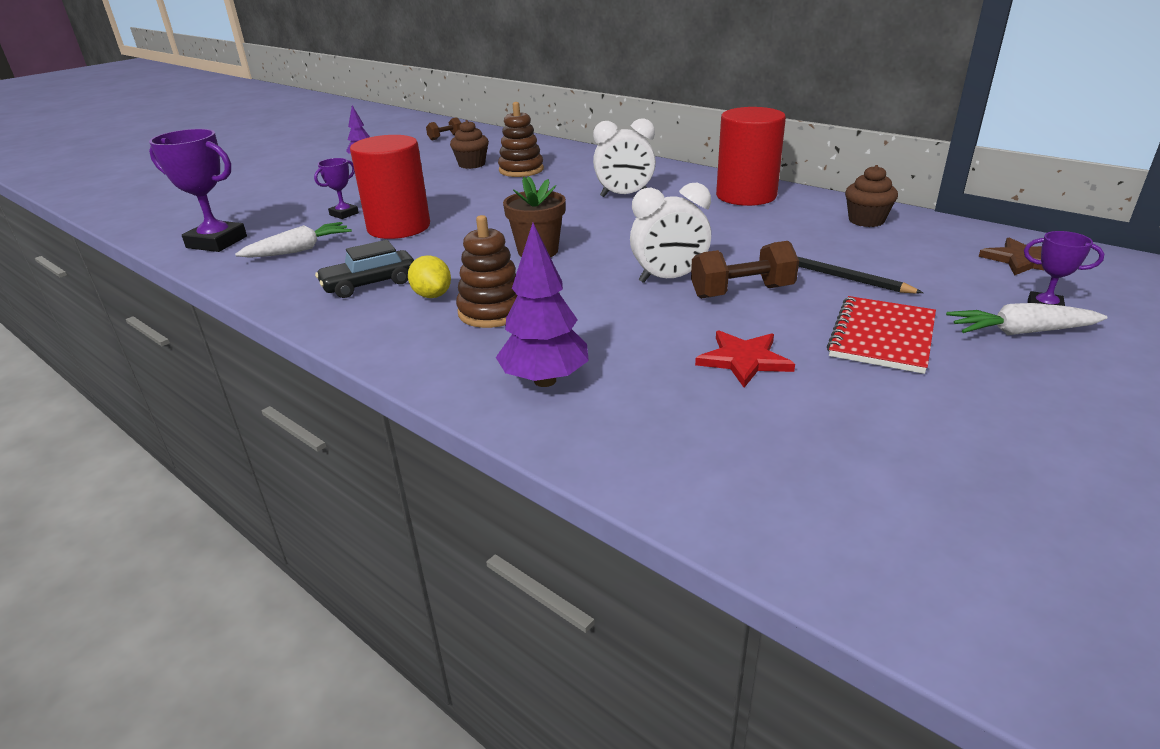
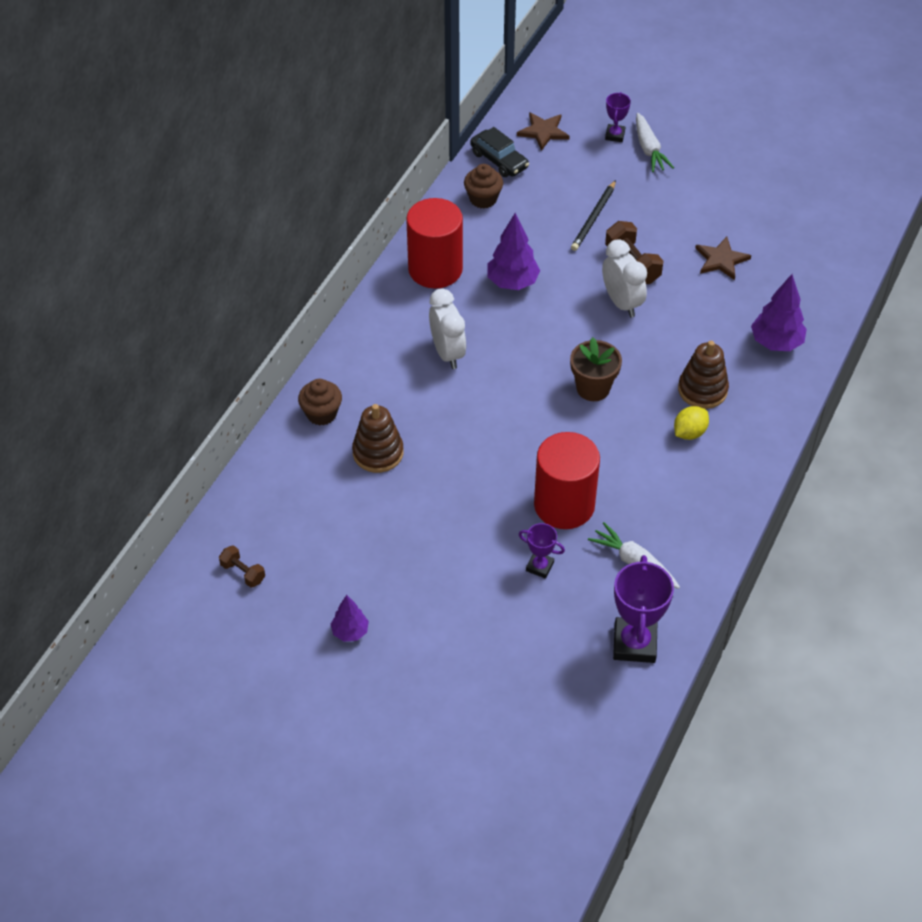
camera: 105 degrees left, 20 degrees up
black car [315,240,414,298] -> black car moved to [470,127,529,177]
brown cupcake [450,120,489,169] -> brown cupcake moved to [298,379,342,426]
red star [695,331,795,388] -> brown star [695,237,751,280]
red notebook [827,296,936,374] -> none
none -> purple tree [487,213,540,290]

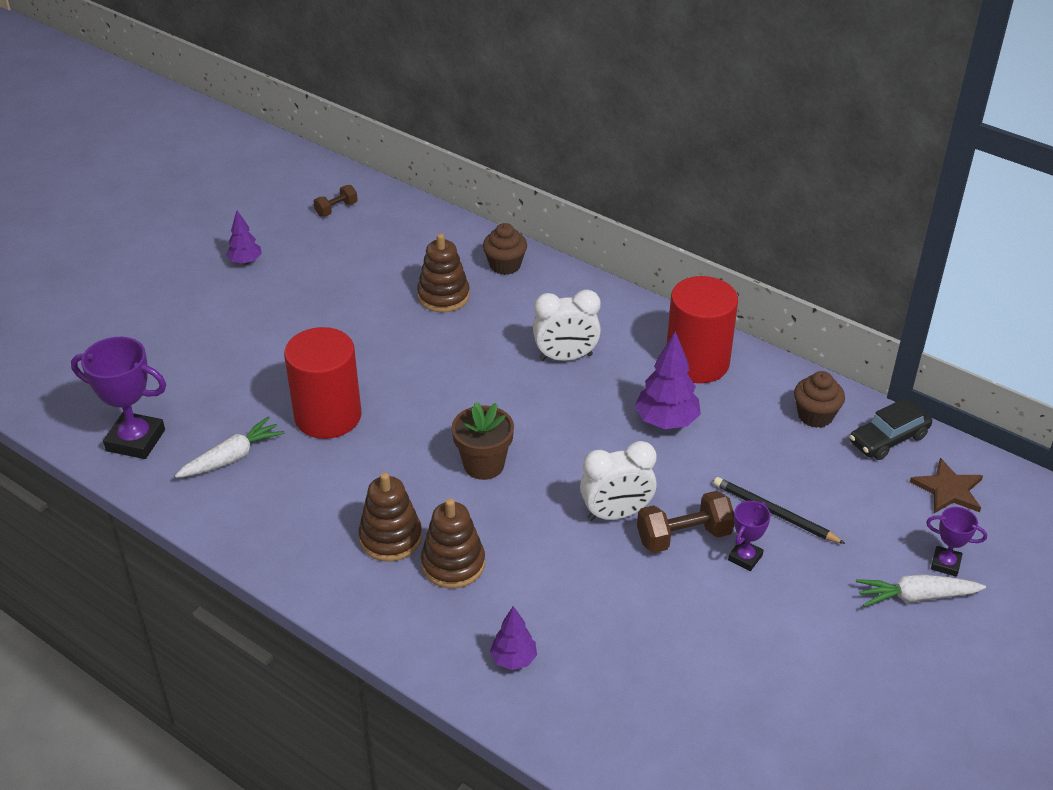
camera: 100 degrees right, 10 degrees down
purple trophy [519,523,565,579] -> purple trophy moved to [728,501,771,571]
yellow lemon [674,406,709,440] -> brown stacking toy [358,472,422,562]
brown star [695,237,751,280] -> none
purple tree [751,274,807,351] -> purple tree [490,606,537,670], size x0.61

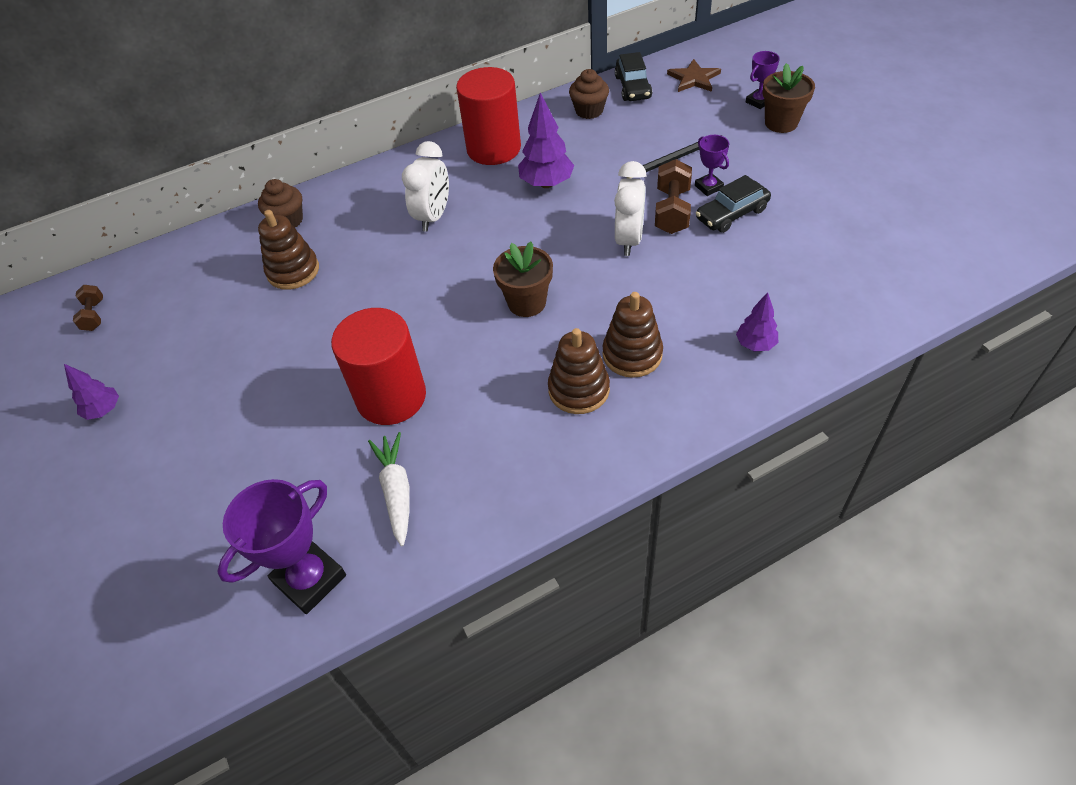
camera: 60 degrees left, 10 degrees up
white carrot [856,574,986,607] -> brown flower pot [762,63,815,133]
none -> black car [696,175,771,233]

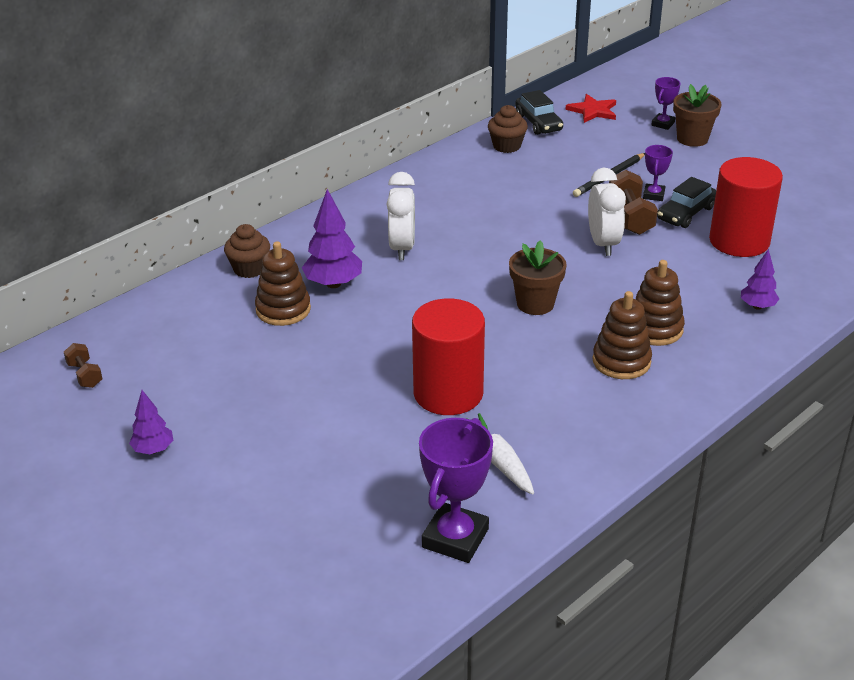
camera: 20 degrees left, 15 degrees down
red cylinder [456,67,521,165] -> red cylinder moved to [709,157,783,257]
purple tree [518,93,575,188] -> purple tree moved to [302,189,362,288]
brown star [667,59,721,92] -> red star [565,94,616,123]
purple trophy [695,135,729,196] -> purple trophy turned 60 degrees clockwise [643,145,673,201]

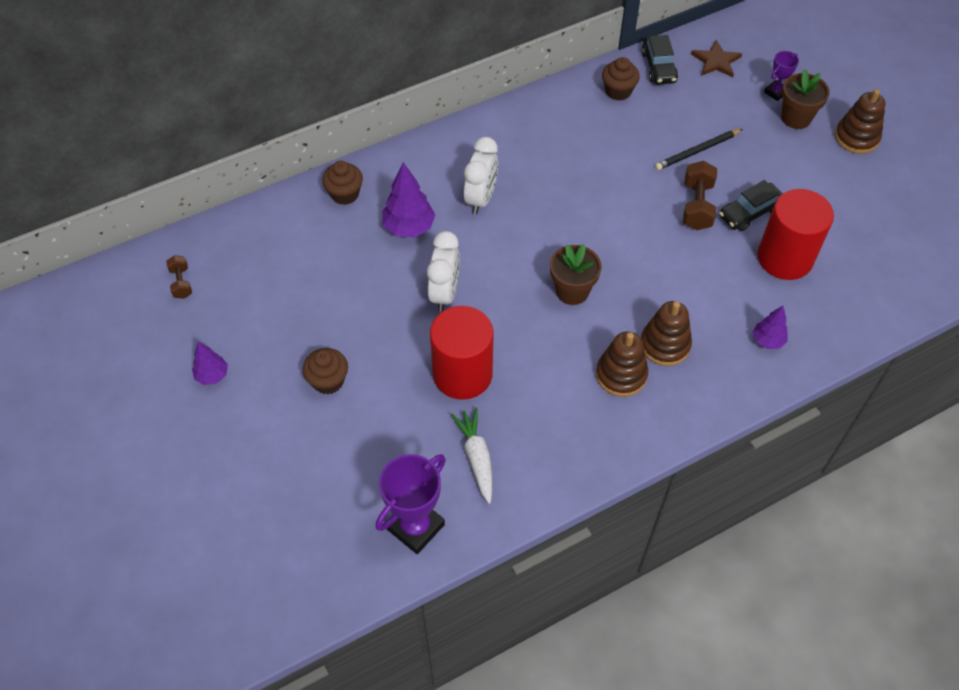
camera: 15 degrees right, 20 degrees up
brown stacking toy [255,241,311,326] -> brown stacking toy moved to [835,89,886,154]
red star [565,94,616,123] -> brown star [691,40,742,77]
white clock [588,168,626,256] -> white clock moved to [427,231,460,312]
purple trophy [643,145,673,201] -> none
none -> brown cupcake [303,348,348,394]

